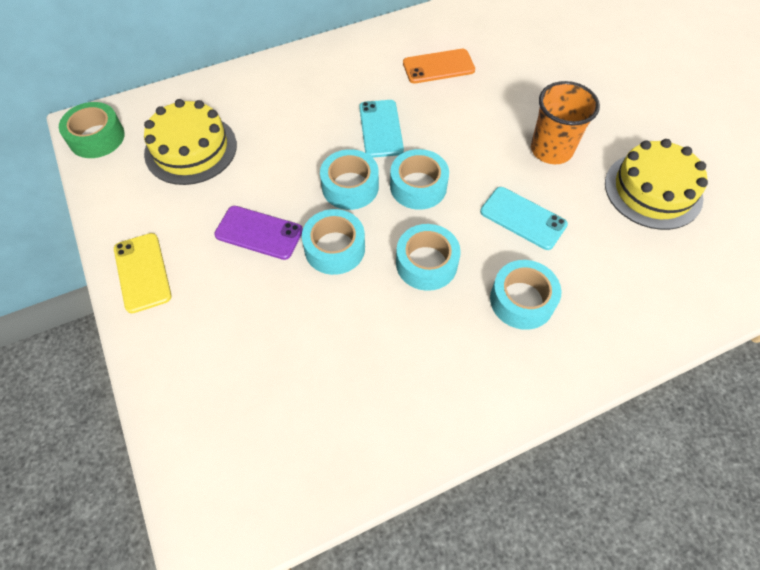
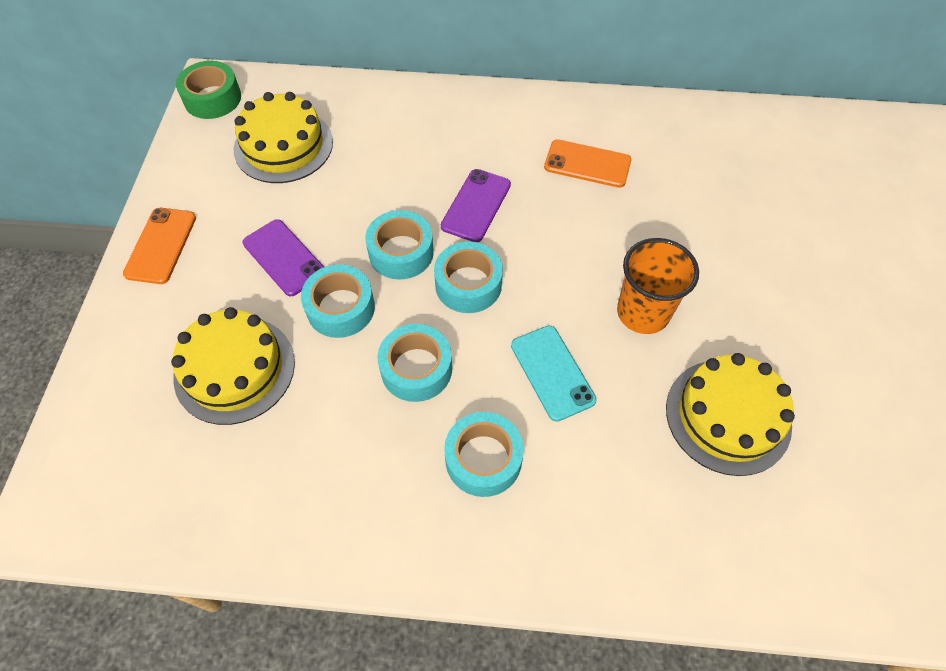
camera: 30 degrees right, 0 degrees up
yellow phone [114,233,172,313] -> orange phone [123,208,196,284]
turquoise phone [359,100,404,158] -> purple phone [441,169,511,242]
none -> yellow cake [171,307,295,425]

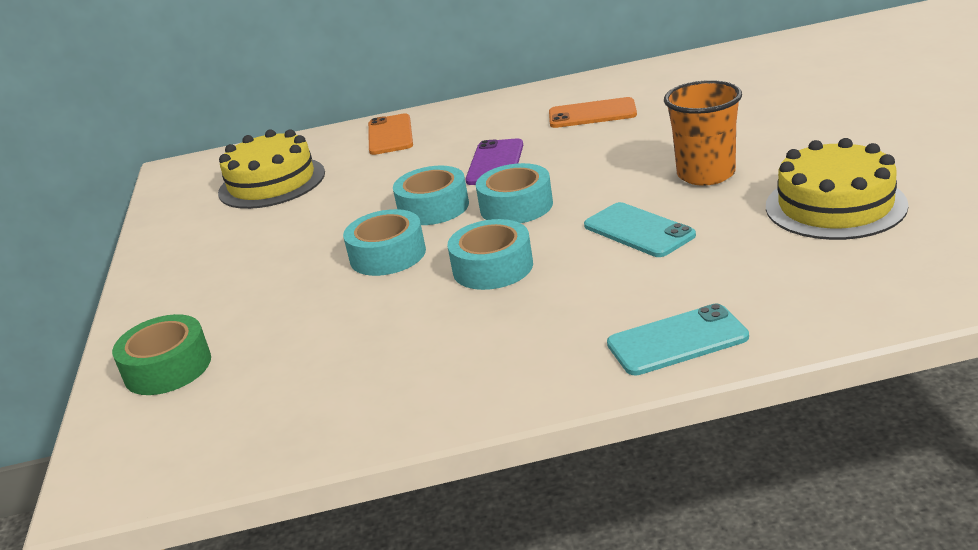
camera: 10 degrees left, 30 degrees down
orange phone [123,208,196,284] -> orange phone moved to [368,113,413,155]
yellow cake [171,307,295,425] -> none
green tape [176,61,241,119] -> green tape moved to [112,314,211,395]
purple phone [243,219,324,296] -> none
turquoise tape [444,412,524,497] -> none
none -> turquoise phone [607,303,749,376]

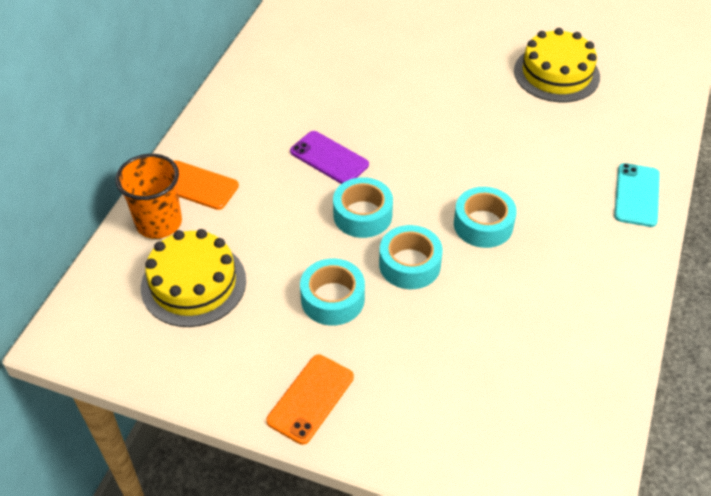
camera: 65 degrees left, 20 degrees up
green tape [112,314,211,395] -> none
turquoise tape [476,163,553,223] -> turquoise tape moved to [300,258,365,326]
orange phone [549,97,637,128] -> orange phone moved to [266,354,354,445]
turquoise phone [584,202,696,257] -> none
orange cup [664,80,742,186] -> orange cup moved to [115,154,182,239]

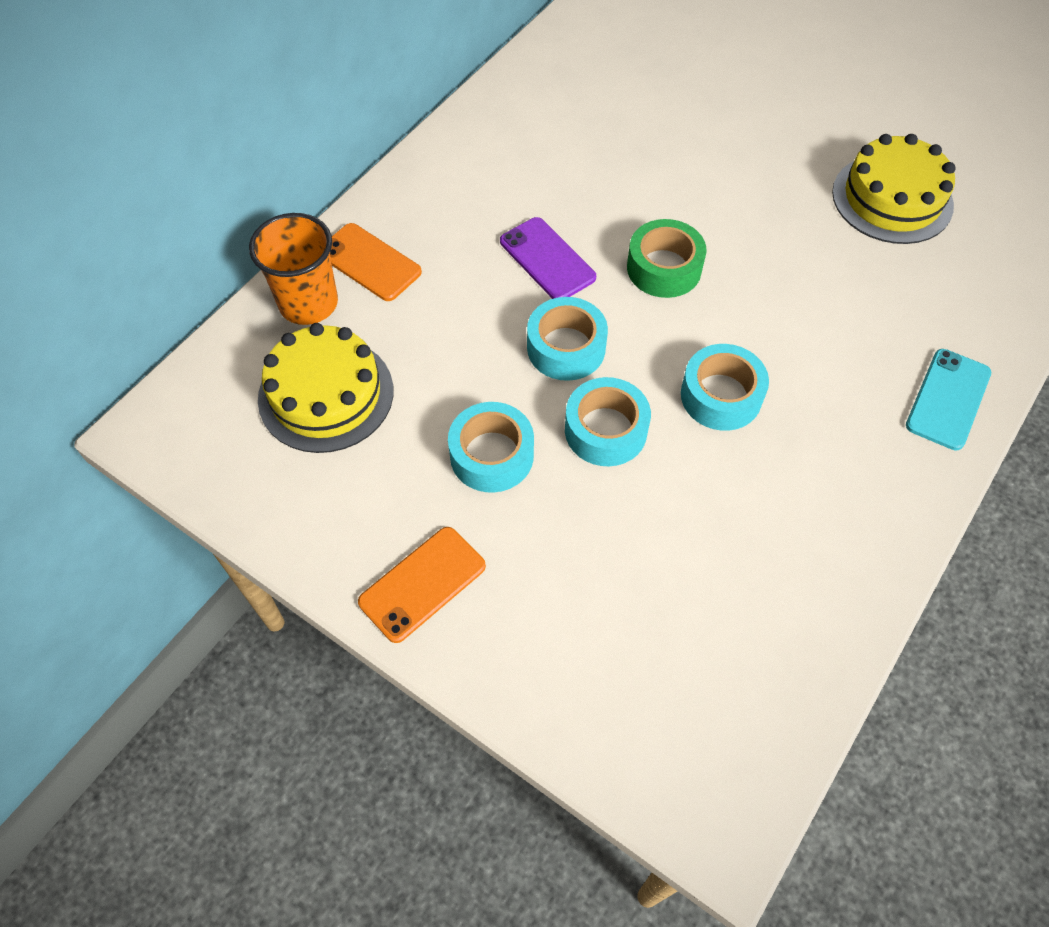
camera: 15 degrees right, 10 degrees up
none -> green tape [627,219,706,298]

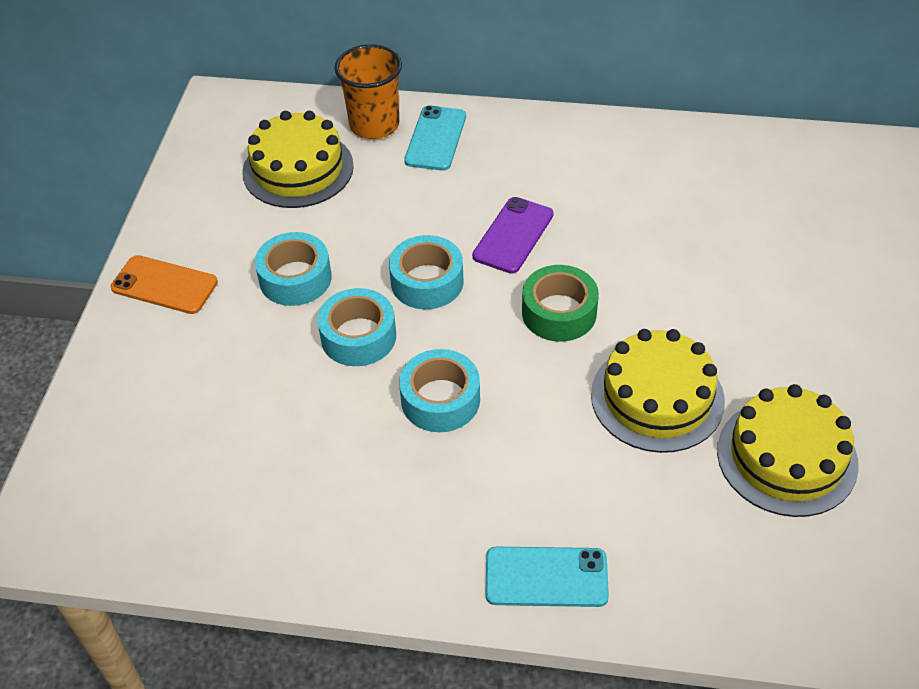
camera: 65 degrees right, 10 degrees down
orange phone [330,223,422,301] -> turquoise phone [404,105,466,171]
none -> yellow cake [591,329,725,453]

